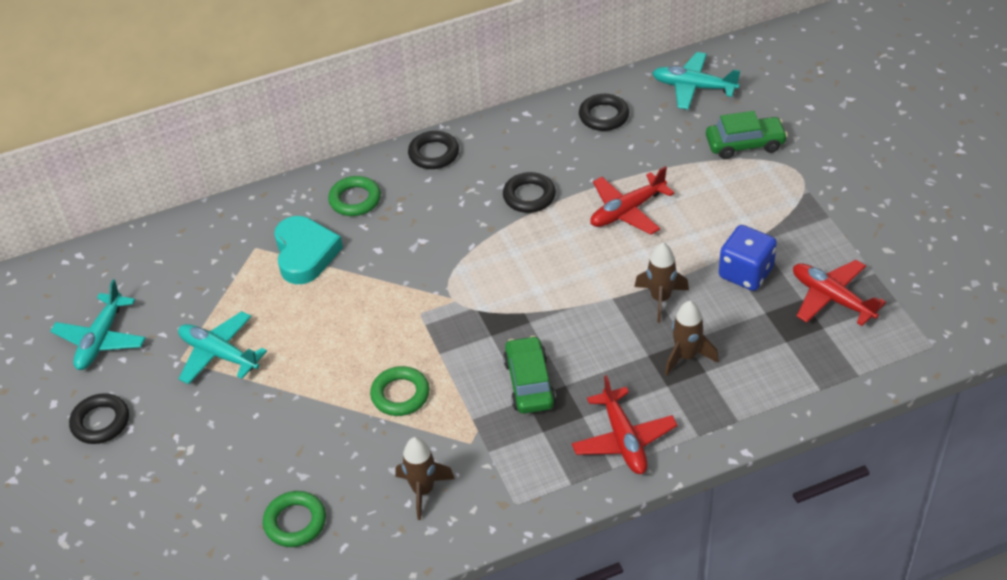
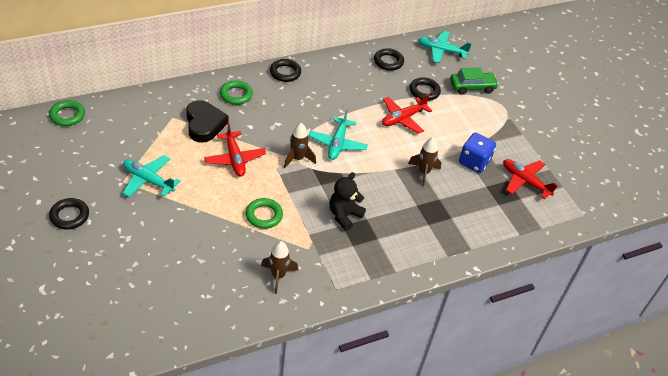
camera: 10 degrees left, 0 degrees up
turquoise plane [50,279,146,370] -> turquoise plane moved to [309,109,368,160]
green ring [263,491,326,547] -> green ring moved to [49,100,85,126]
turquoise heart [274,216,343,284] -> black heart [186,100,228,143]
black ring [503,172,556,213] -> black ring moved to [409,77,441,101]
green car [503,336,556,414] -> black teddy bear [329,172,366,231]
red plane [572,375,677,474] -> red plane moved to [204,122,266,177]
brown rocket [665,301,719,376] -> brown rocket moved to [284,123,316,168]

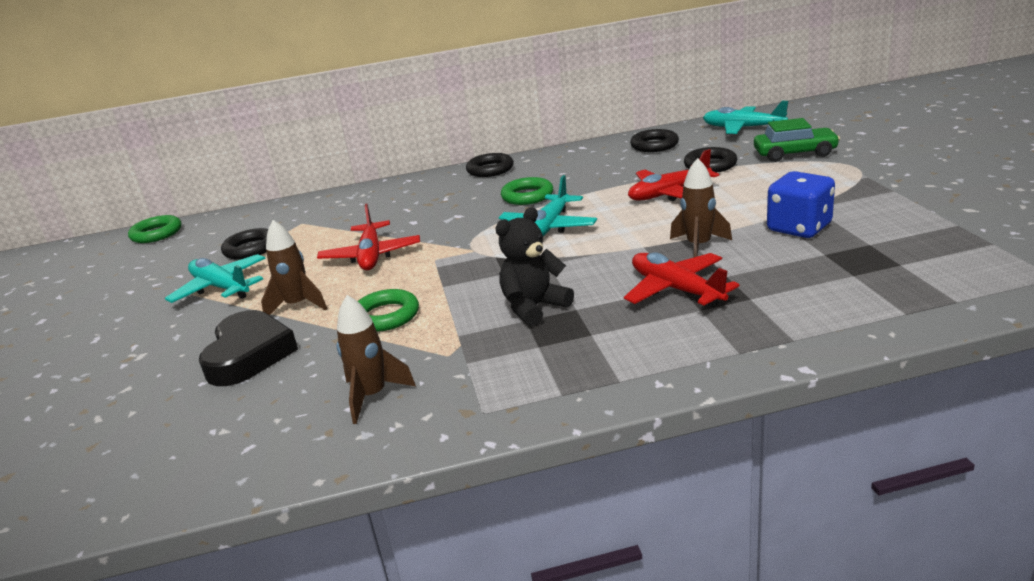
camera: 20 degrees right, 20 degrees down
black ring [49,198,89,230] -> black ring moved to [221,228,268,260]
black heart [186,100,228,143] -> black heart moved to [199,310,298,386]
green ring [220,80,253,105] -> green ring moved to [501,177,553,205]
brown rocket [284,123,316,168] -> brown rocket moved to [261,220,327,315]
red plane [503,159,558,199] -> red plane moved to [624,252,740,307]

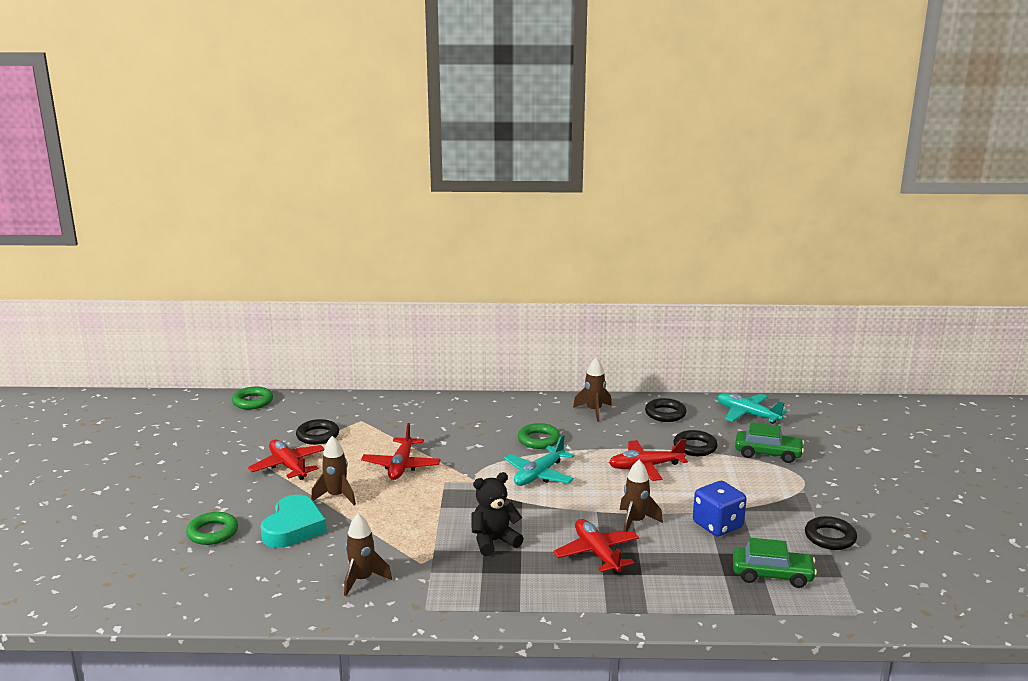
camera: 10 degrees right, 5 degrees down
turquoise plane [165,254,266,303] -> red plane [248,440,325,480]
black heart [199,310,298,386] -> turquoise heart [260,495,327,548]
green ring [358,289,419,332] -> green ring moved to [186,512,238,545]
black ring [466,153,514,177] -> black ring moved to [805,516,857,550]
none -> brown rocket [573,358,612,422]
none -> green car [733,538,817,588]

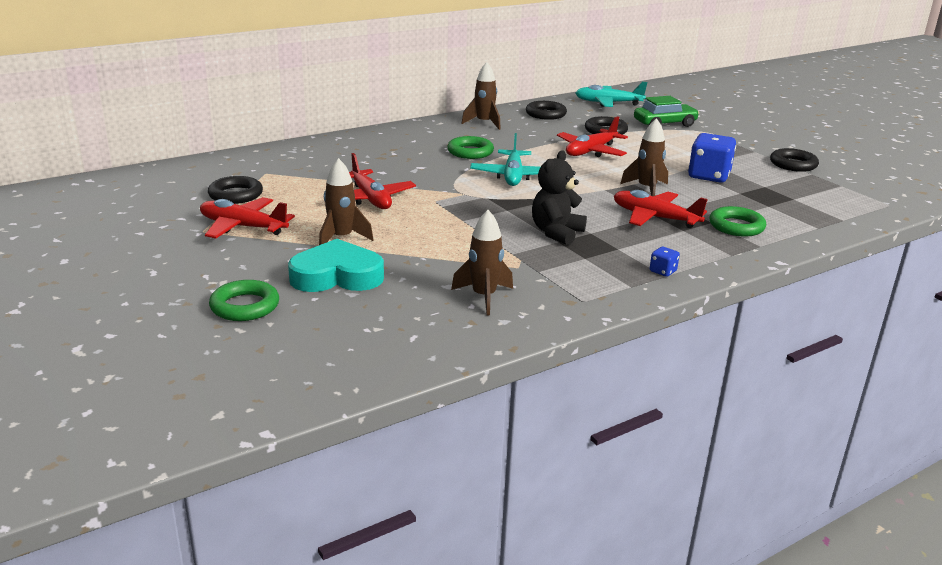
camera: 35 degrees left, 5 degrees up
green ring [232,387,273,409] -> green ring moved to [709,206,766,237]
turquoise heart [260,495,327,548] -> turquoise heart turned 75 degrees counterclockwise [288,239,384,292]
green car [733,538,817,588] -> none
none -> blue dice [650,247,680,277]

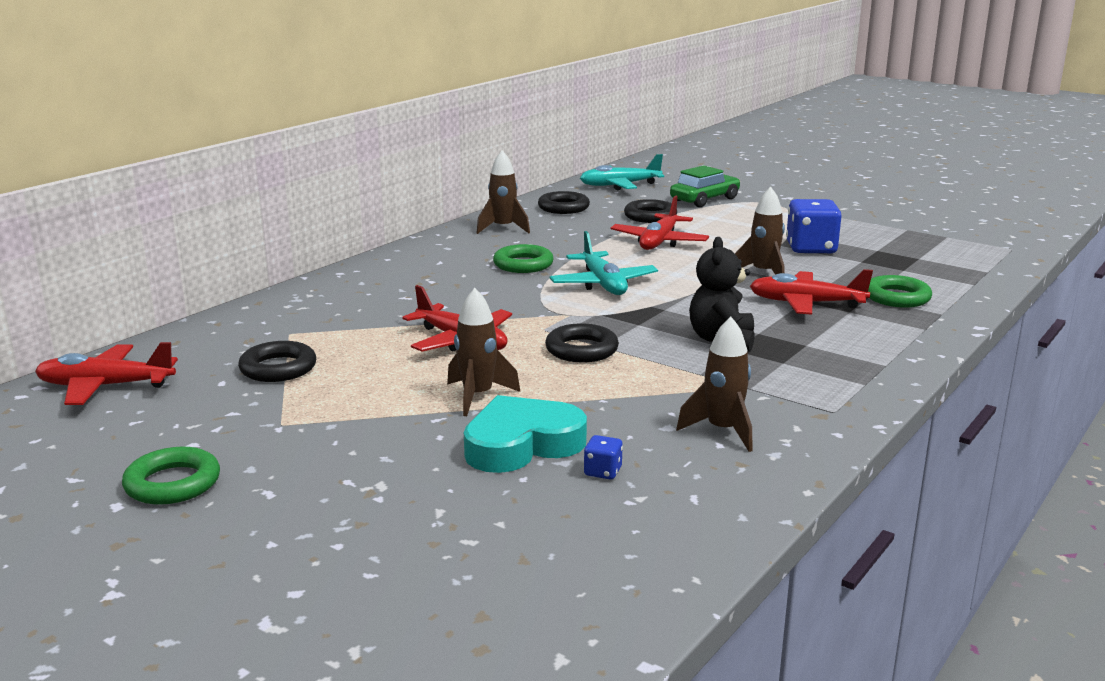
camera: 20 degrees left, 5 degrees down
red plane [200,197,295,239] -> red plane moved to [35,342,178,405]
green ring [209,280,279,321] -> green ring moved to [122,447,220,505]
blue dice [650,247,680,277] -> blue dice moved to [584,435,623,479]
black ring [770,148,819,172] -> black ring moved to [545,323,619,362]

